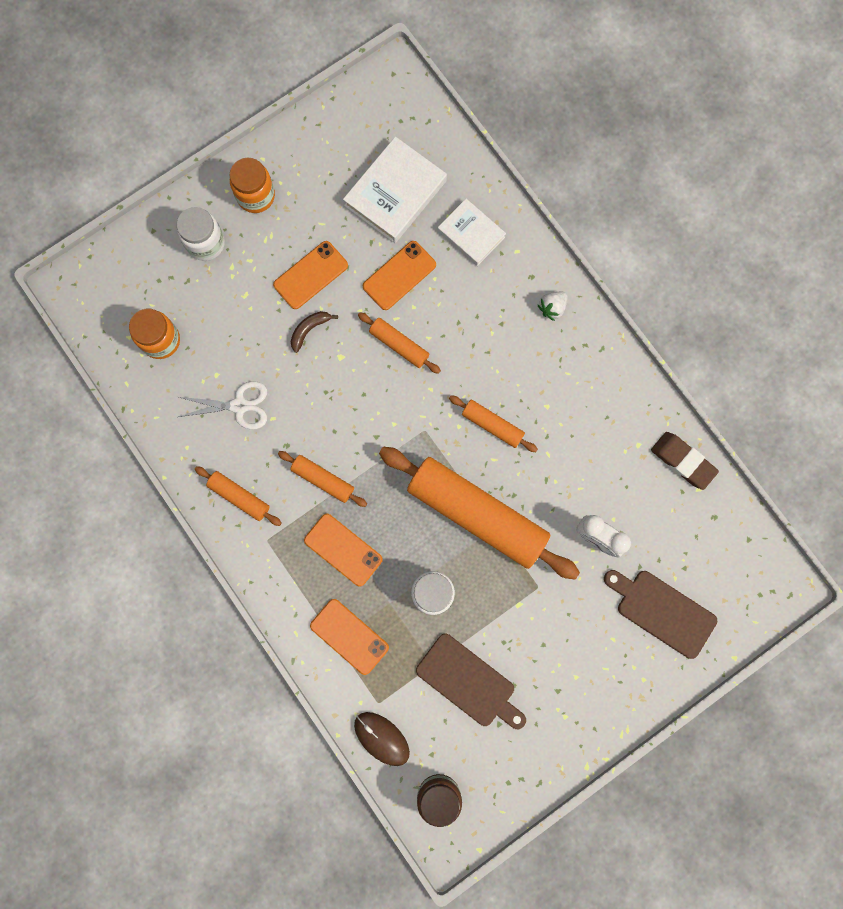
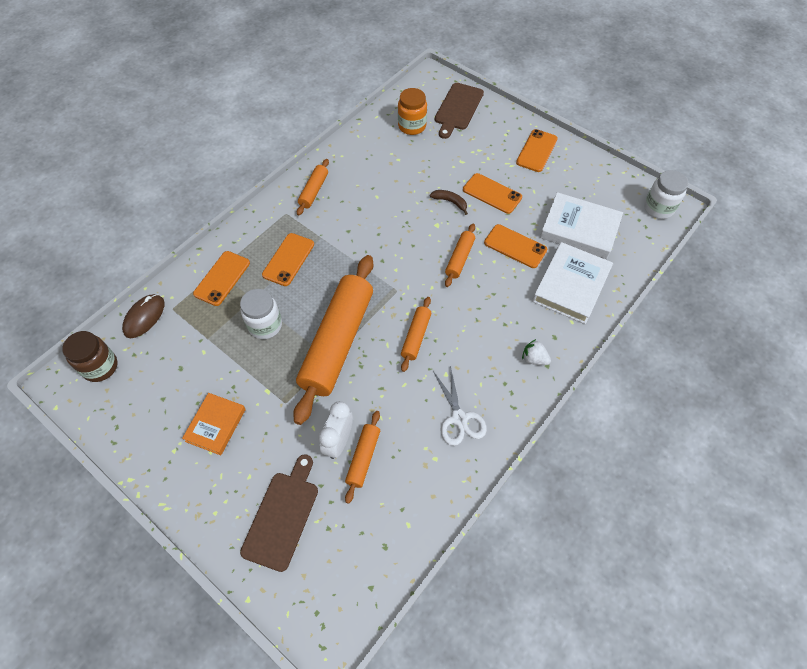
camera: 75 degrees right, 20 degrees down
white jar [177,207,225,261] -> white jar moved to [644,170,688,219]
white scissors [178,381,267,430] -> white scissors moved to [433,366,487,446]
orange jar [230,158,275,213] -> orange phone [516,129,558,172]
orange rolling pin [278,451,367,507] -> orange rolling pin moved to [345,411,380,504]
brown cutting board [416,633,526,729] -> brown cutting board moved to [435,83,484,139]
white book [438,199,506,266] -> white book [532,242,613,324], size x1.56
brown eraser [651,432,719,490] -> none
none -> orange book [182,393,246,455]

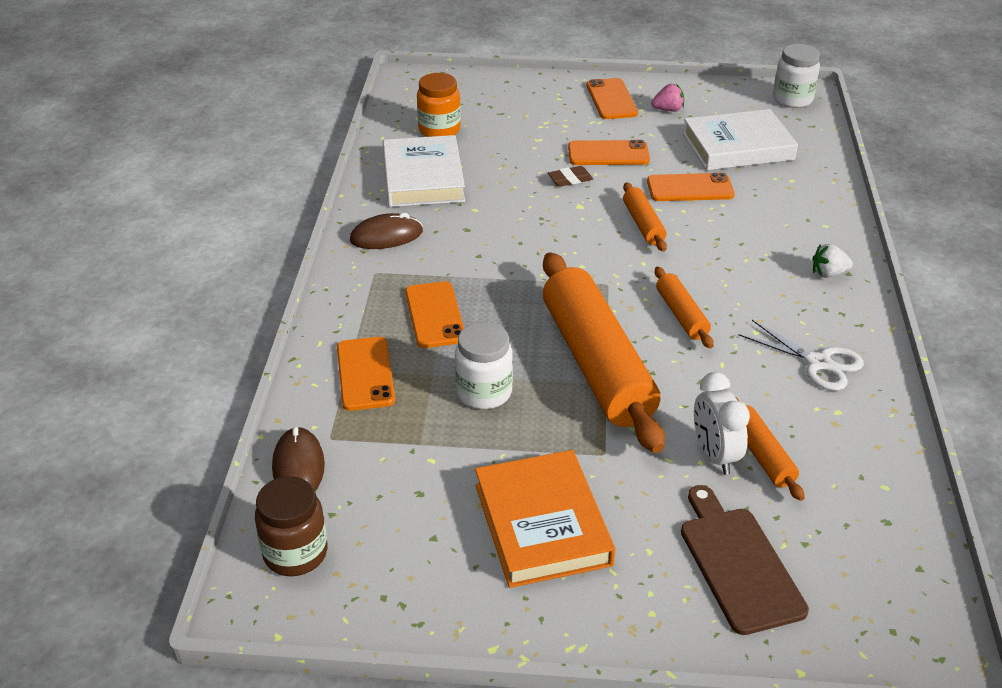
camera: 35 degrees left, 20 degrees down
orange book [182,393,246,455] -> orange book [475,450,615,588], size x1.56
orange rolling pin [297,159,329,215] -> brown mouse [350,213,423,249]
brown banana [430,190,468,215] -> brown eraser [548,166,593,186]
brown cutting board [435,83,484,139] -> none
white book [532,242,613,324] -> white book moved to [383,135,465,207]
none -> pink strawberry [651,84,684,112]

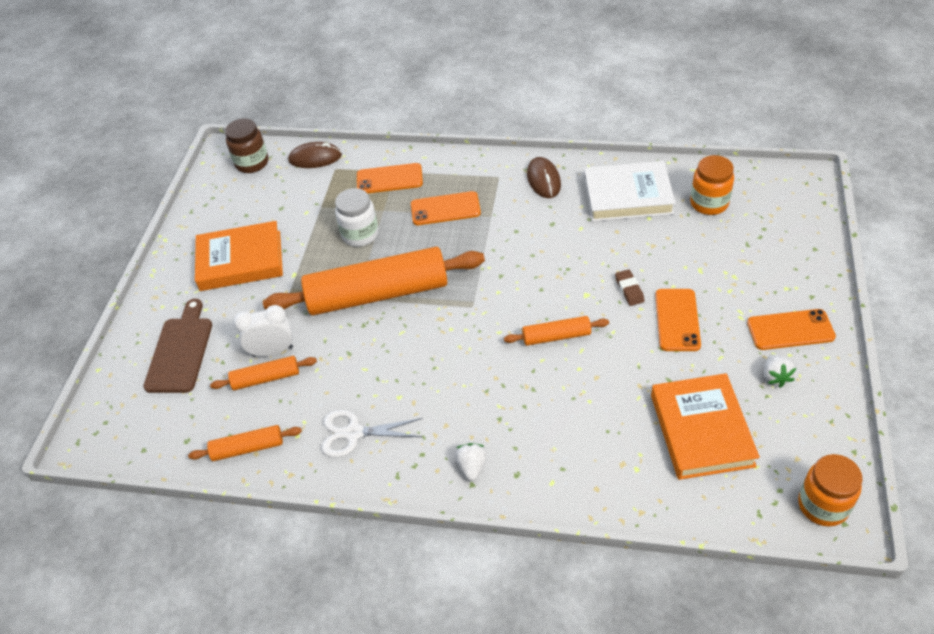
camera: 100 degrees right, 10 degrees up
orange phone [647,173,735,201] -> none
pink strawberry [651,84,684,112] -> white strawberry [764,354,796,388]
orange rolling pin [655,267,714,348] -> orange rolling pin moved to [188,425,302,461]
brown cutting board [681,485,809,635] -> brown cutting board turned 75 degrees counterclockwise [143,298,212,393]
white book [683,109,798,170] -> orange book [651,373,760,480]
white scissors [738,320,864,391] -> white scissors turned 45 degrees clockwise [321,410,423,458]
white jar [773,44,820,108] -> orange jar [798,454,863,527]

